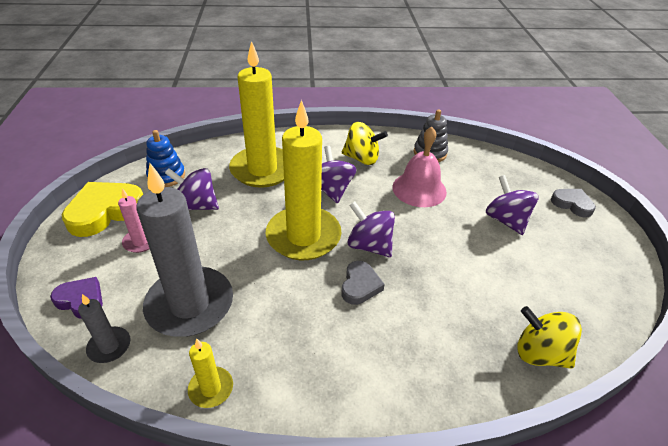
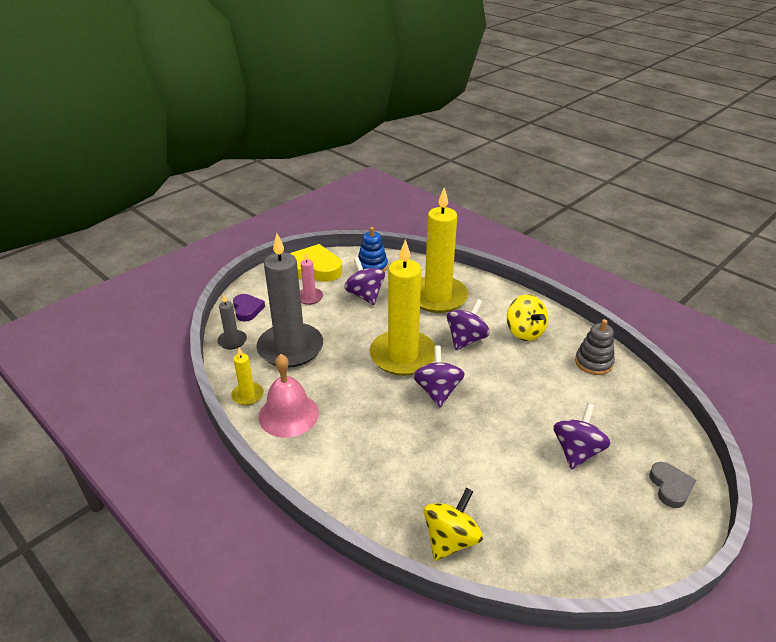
camera: 50 degrees right, 5 degrees down
grey heart [342,261,385,305] -> none
pink bell [392,127,447,207] -> pink bell moved to [259,354,319,438]
yellow spinning top [517,306,582,369] -> yellow spinning top turned 45 degrees clockwise [424,488,483,561]

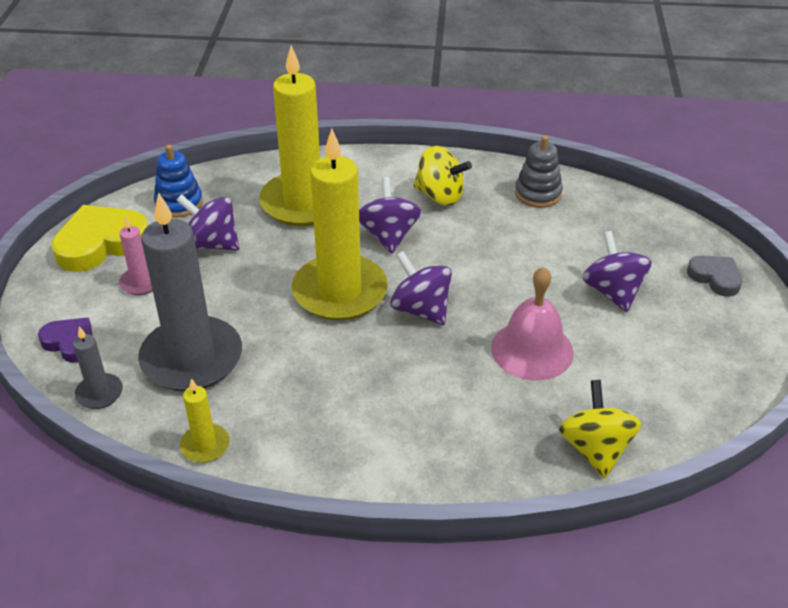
camera: 40 degrees left, 5 degrees up
pink bell [259,354,319,438] -> pink bell moved to [491,267,574,381]

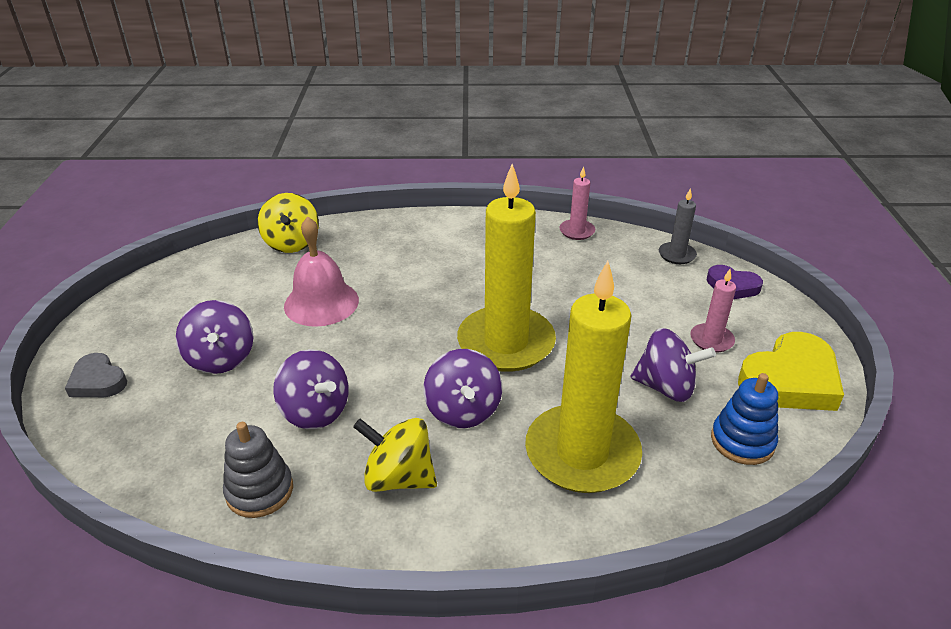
camera: 175 degrees right, 5 degrees down
grey candle [138,192,242,391] -> none
yellow candle [180,378,230,463] -> pink candle [559,166,595,240]
purple spinning top [390,251,452,325] -> purple spinning top moved to [273,349,349,429]

